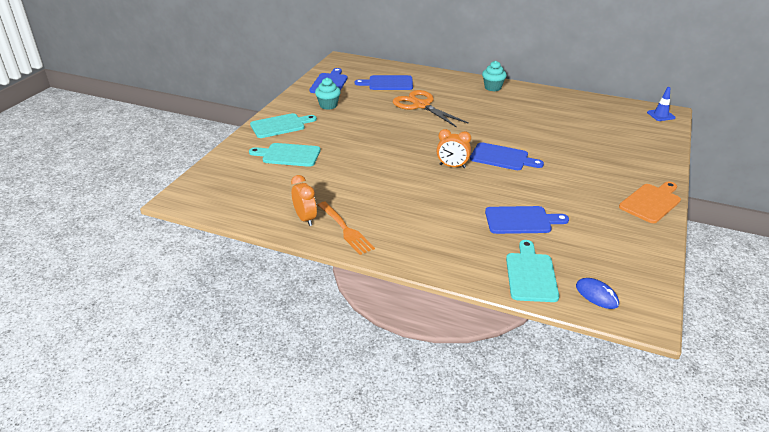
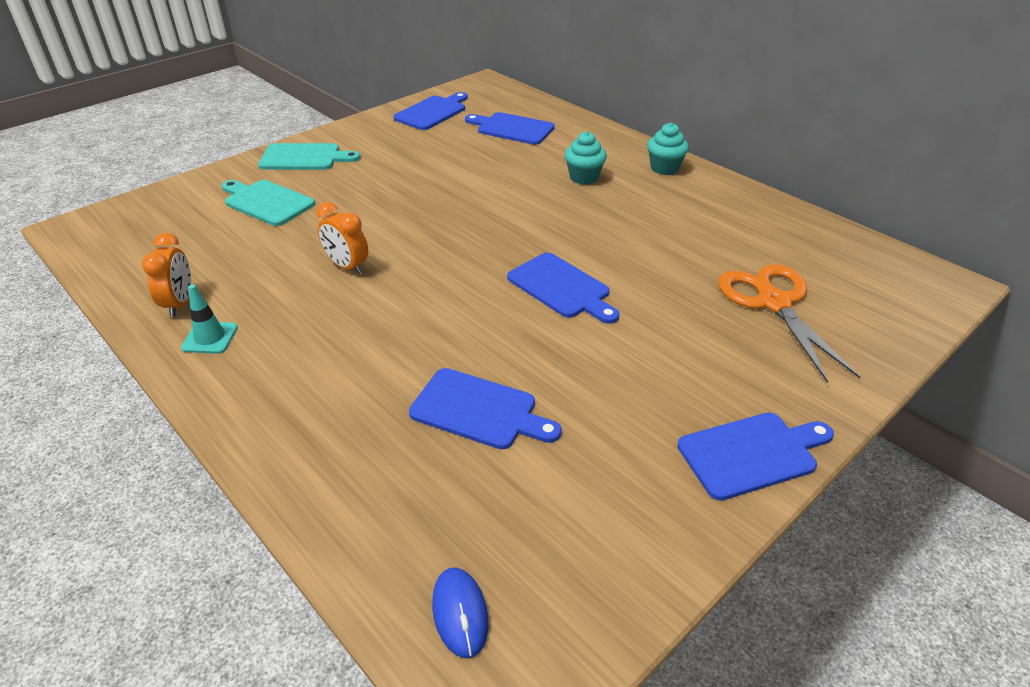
camera: 25 degrees right, 5 degrees up
turquoise cupcake [315,78,341,110] -> turquoise cupcake moved to [565,131,607,185]
orange fork [318,202,375,255] -> turquoise traffic cone [181,284,238,354]
orange scissors [393,90,469,128] -> orange scissors moved to [718,264,860,383]
orange clock [437,129,471,168] -> orange clock moved to [317,202,368,274]
turquoise cutting board [506,240,559,302] -> none
orange cutting board [619,182,681,223] -> blue cutting board [677,413,834,501]
blue traffic cone [647,87,676,121] -> none

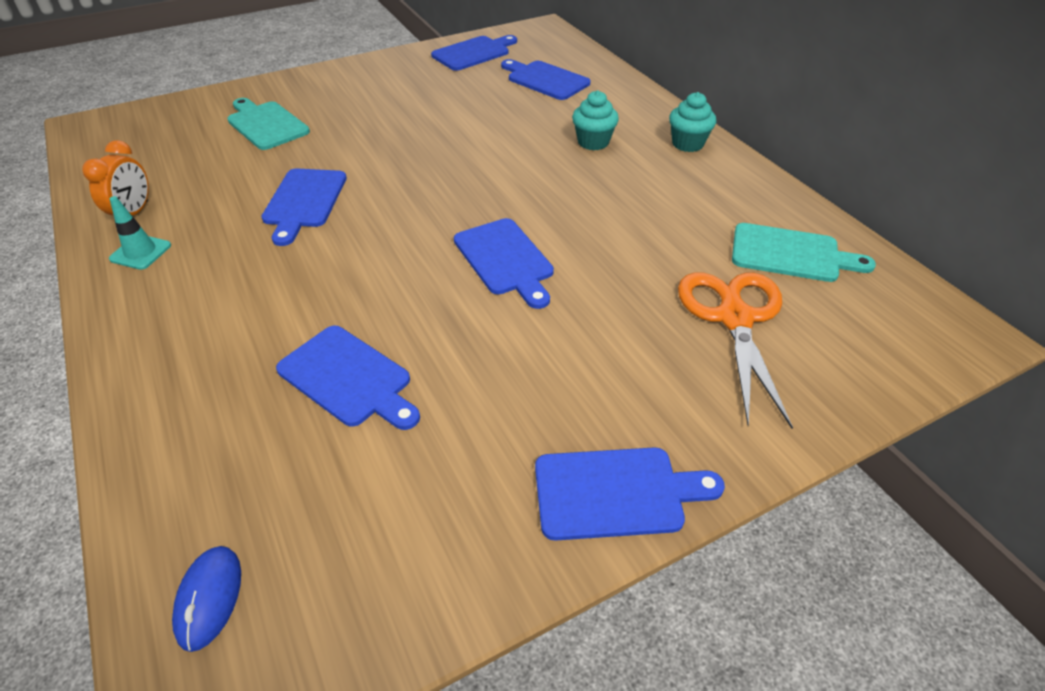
camera: 15 degrees right, 5 degrees up
turquoise cutting board [258,143,360,170] -> turquoise cutting board moved to [732,223,876,282]
orange clock [317,202,368,274] -> blue cutting board [261,168,347,246]

